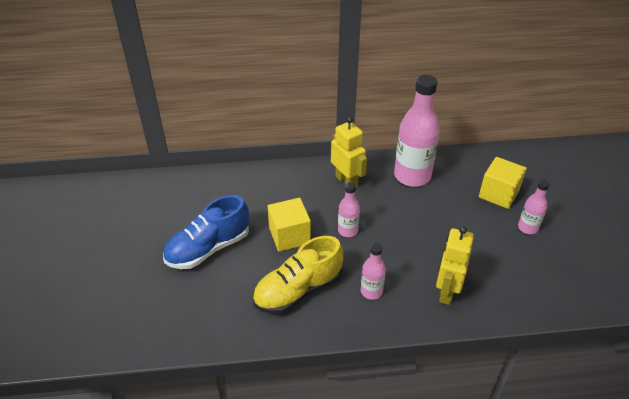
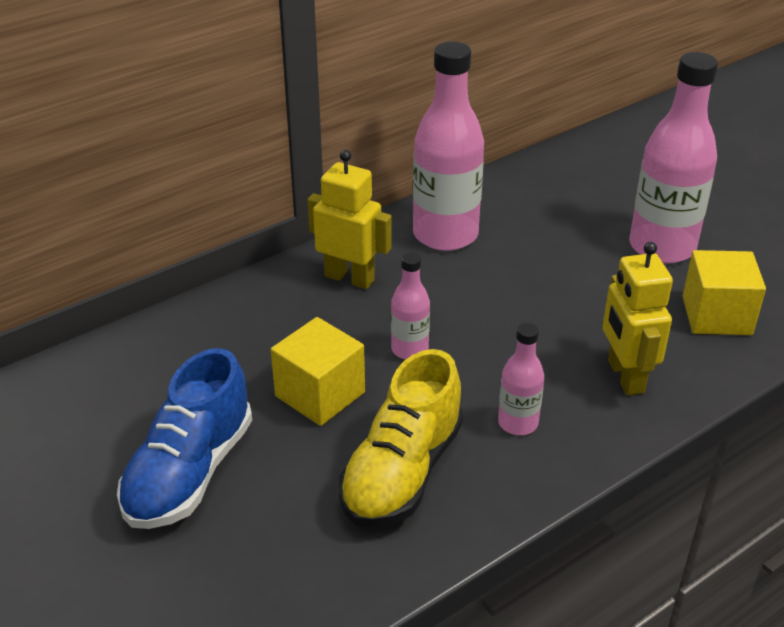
camera: 30 degrees left, 5 degrees down
yellow cube [479,157,527,209] -> yellow cube moved to [683,250,766,335]
pink bottle [518,180,550,234] -> pink bottle [629,52,718,264], size x2.00

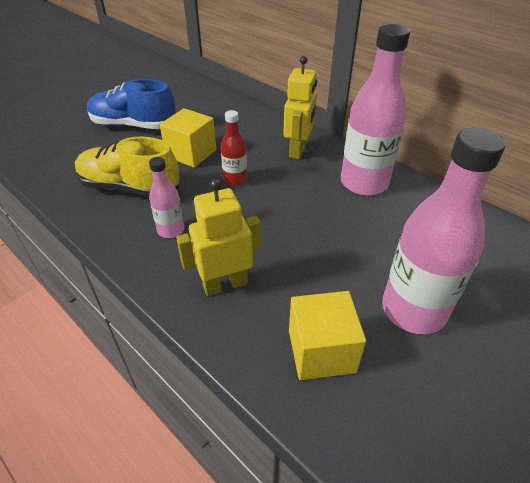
camera: 80 degrees right, 5 degrees up
pink bottle [391,252,430,359] -> red bottle [221,110,247,186]

